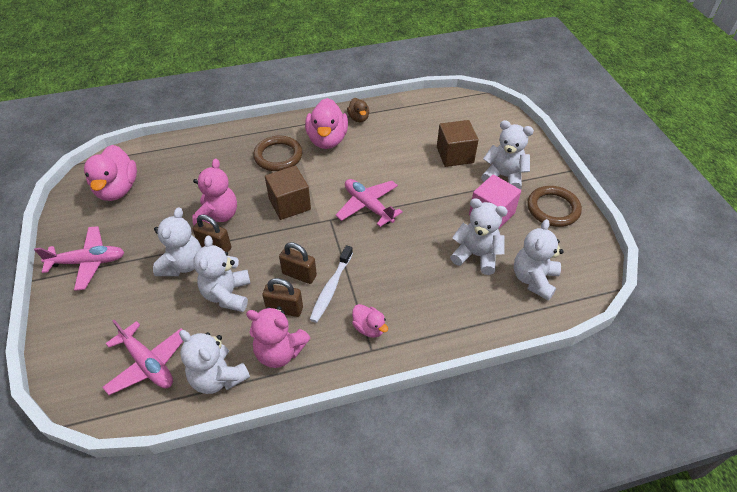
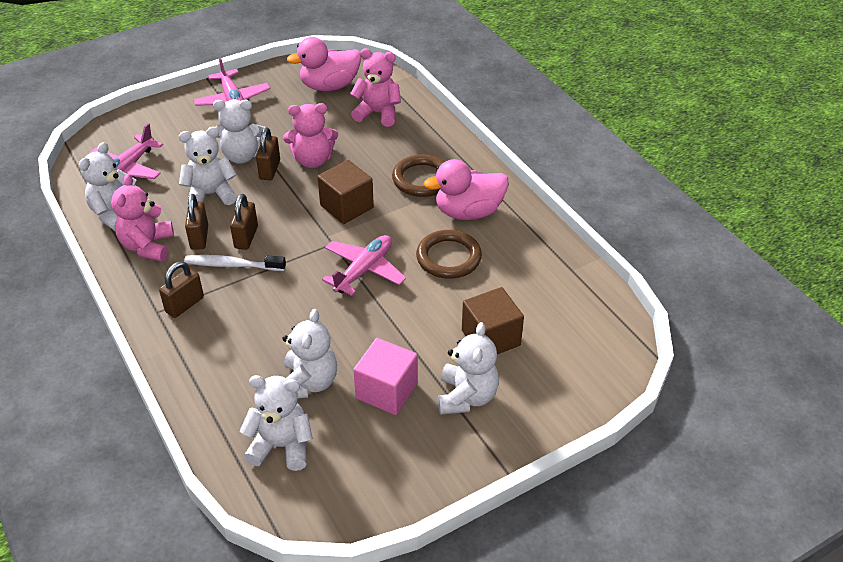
camera: 75 degrees right, 5 degrees down
brown duck [347,98,369,122] -> none
pink duck [352,304,388,338] -> brown padlock [159,261,204,318]
brown ring [527,186,582,227] -> brown ring moved to [416,230,482,279]
none -> pink teddy bear [350,48,401,127]

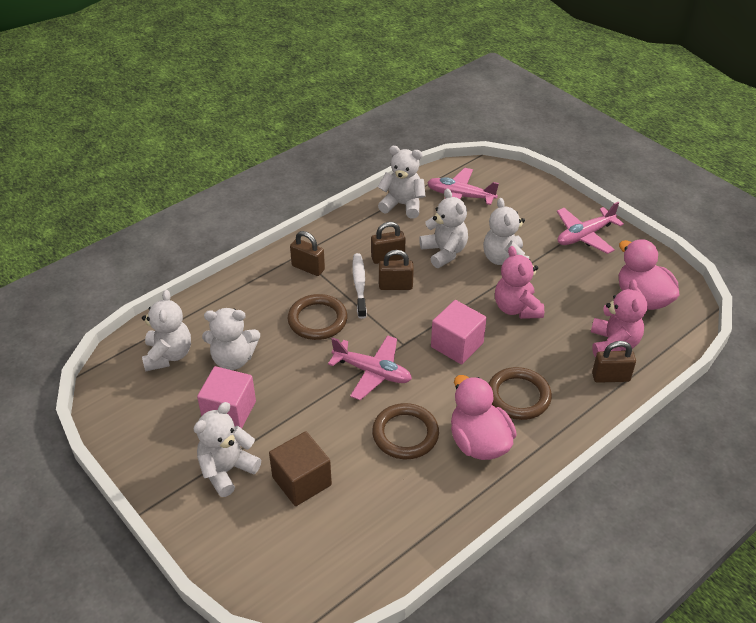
camera: 80 degrees right, 0 degrees up
pink teddy bear [111,174,174,262] -> none
brown padlock [256,127,280,180] -> brown padlock moved to [592,341,636,383]
brown cube [317,160,374,224] -> pink cube [431,300,486,364]
white teddy bear [438,322,499,415] -> white teddy bear turned 135 degrees clockwise [194,402,261,497]
none -> brown ring [288,294,347,340]

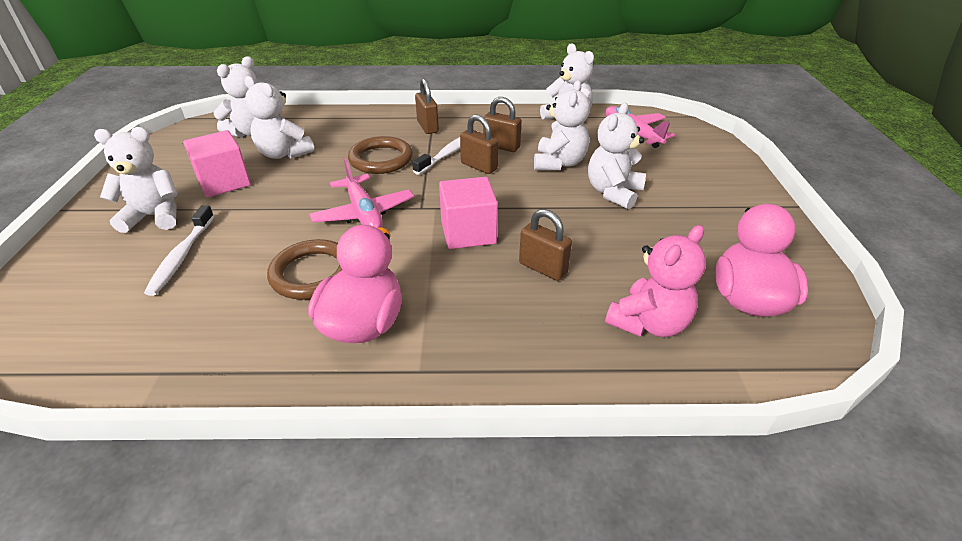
camera: 40 degrees right, 5 degrees down
brown cube [269,431,332,506] -> white toothbrush [144,205,214,296]
brown ring [488,367,552,420] -> none
pink teddy bear [495,246,544,319] -> none
pink plane [557,202,624,254] -> none
brown padlock [592,341,636,383] -> brown padlock moved to [519,209,572,281]

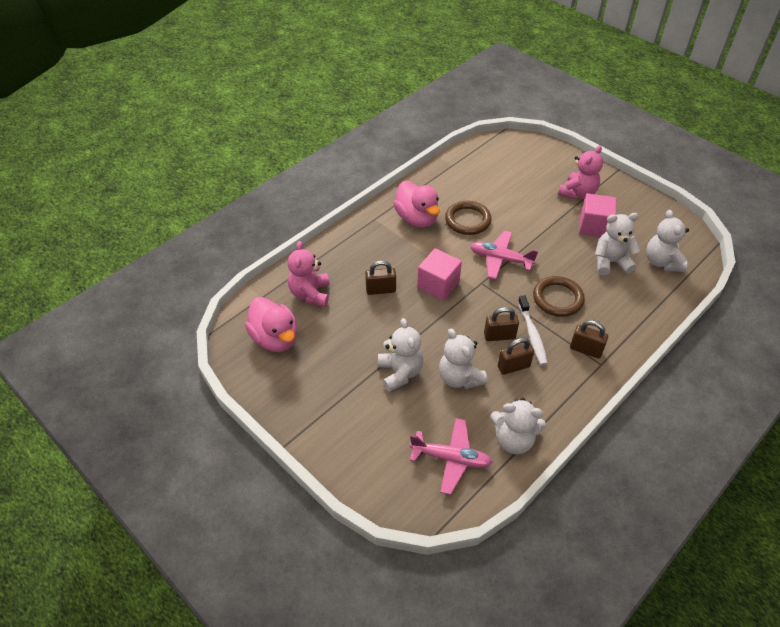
camera: 135 degrees right, 10 degrees up
white teddy bear [94,127,178,233] -> pink teddy bear [558,145,603,199]
white toothbrush [144,205,214,296] -> none

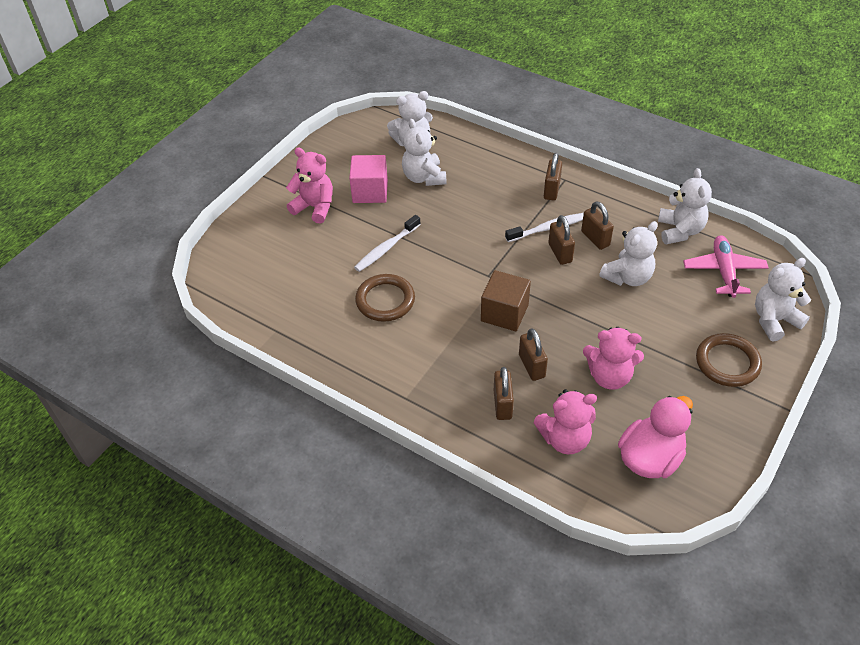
camera: 100 degrees left, 0 degrees up
white teddy bear [378,318,423,392] -> white teddy bear moved to [755,258,811,342]
pink duck [394,181,440,227] -> none
pink cube [417,248,462,301] -> brown cube [481,270,531,331]
pink plane [470,231,538,279] -> none
brown ring [533,276,585,317] -> brown ring moved to [696,333,762,387]
none -> white toothbrush [354,215,421,272]
none -> brown padlock [494,367,514,420]
none -> pink teddy bear [583,327,644,390]

